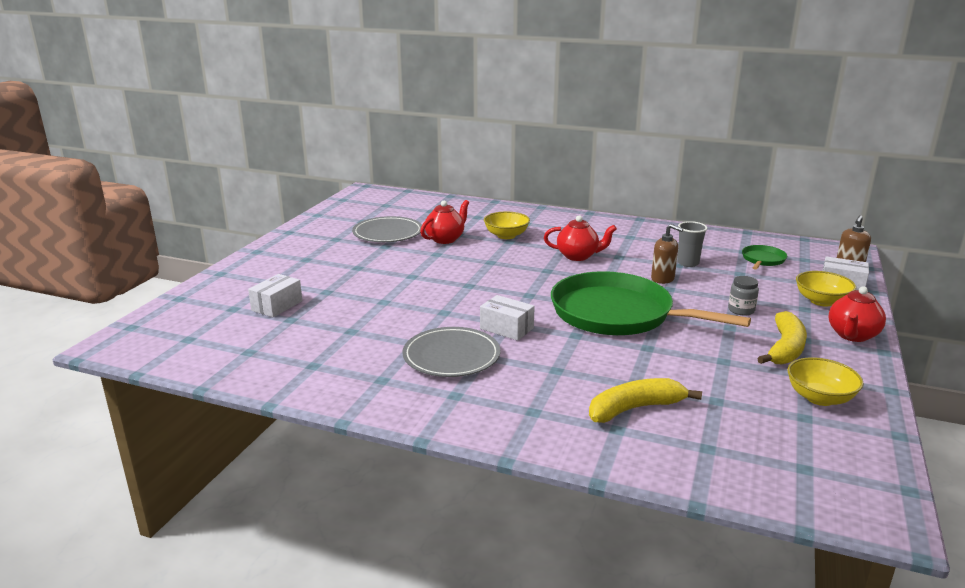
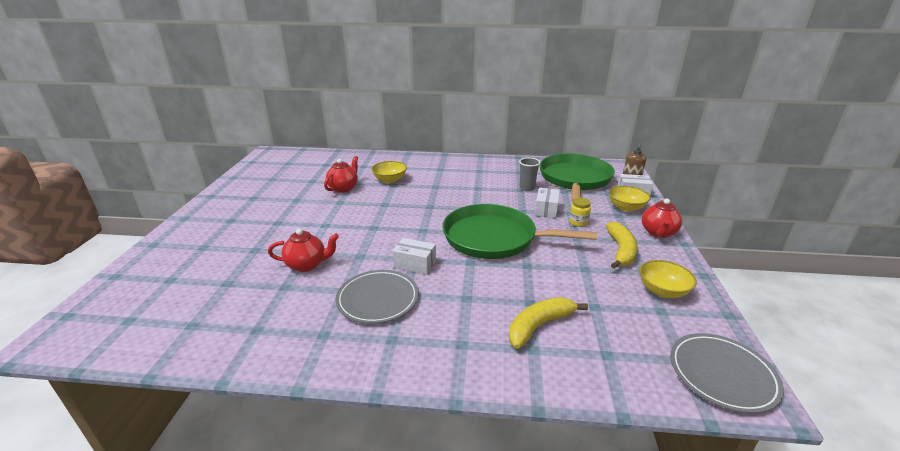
camera: 15 degrees left, 5 degrees up
white box [248,274,302,317] -> white box moved to [535,187,560,218]
grey plate [352,216,422,242] -> grey plate moved to [670,333,784,413]
red teapot [544,215,617,261] -> red teapot moved to [268,229,339,272]
brown soap dispenser [651,224,683,284] -> none
grey jar [728,276,759,316] -> yellow jar [569,197,591,227]
green pan [742,245,787,270] -> green pan [540,154,615,202], size x2.40

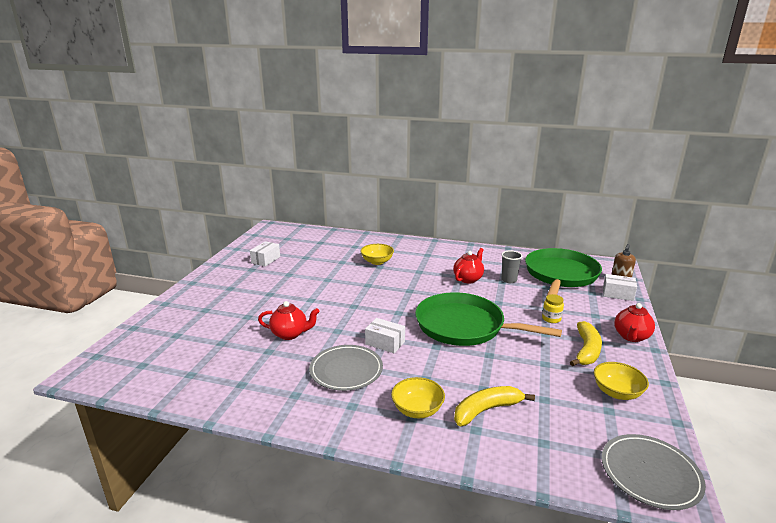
camera: 10 degrees right, 5 degrees down
red teapot [324,156,358,193] -> red teapot moved to [453,248,484,283]
white box [535,187,560,218] -> white box moved to [250,241,280,267]
yellow bowl [609,186,651,212] -> yellow bowl moved to [391,377,445,418]

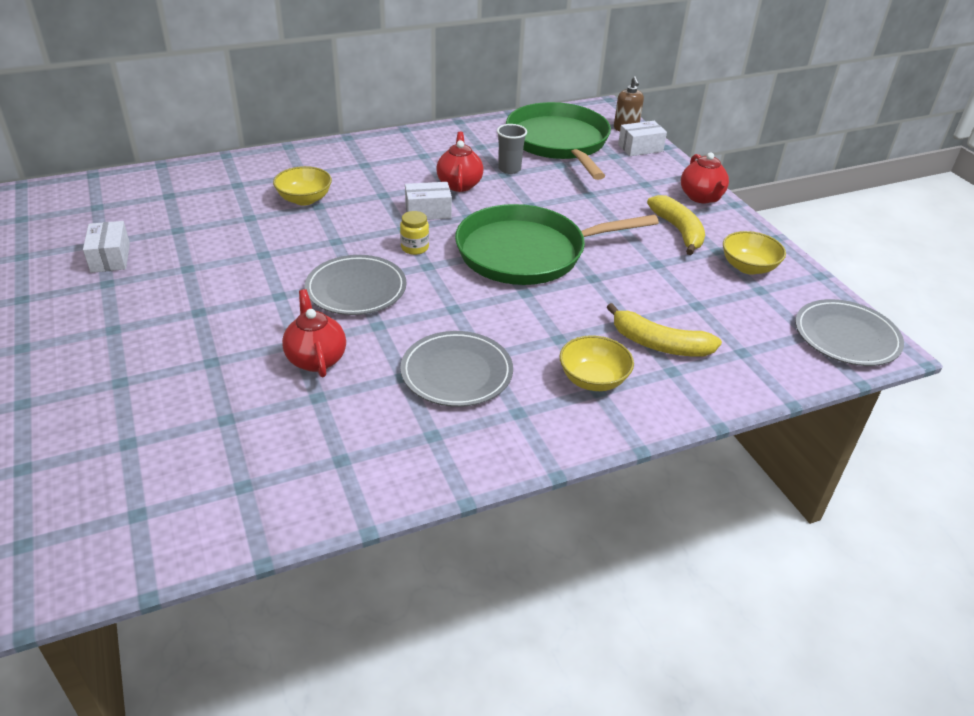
camera: 40 degrees left, 15 degrees up
red teapot [258,301,320,340] -> red teapot turned 75 degrees counterclockwise [282,289,346,377]
white box [365,318,405,353] -> white box moved to [405,182,452,220]
yellow banana [454,386,535,426] -> yellow banana turned 90 degrees counterclockwise [607,303,722,357]
yellow jar [542,294,564,323] -> yellow jar moved to [400,211,429,255]
none -> grey plate [305,255,407,315]

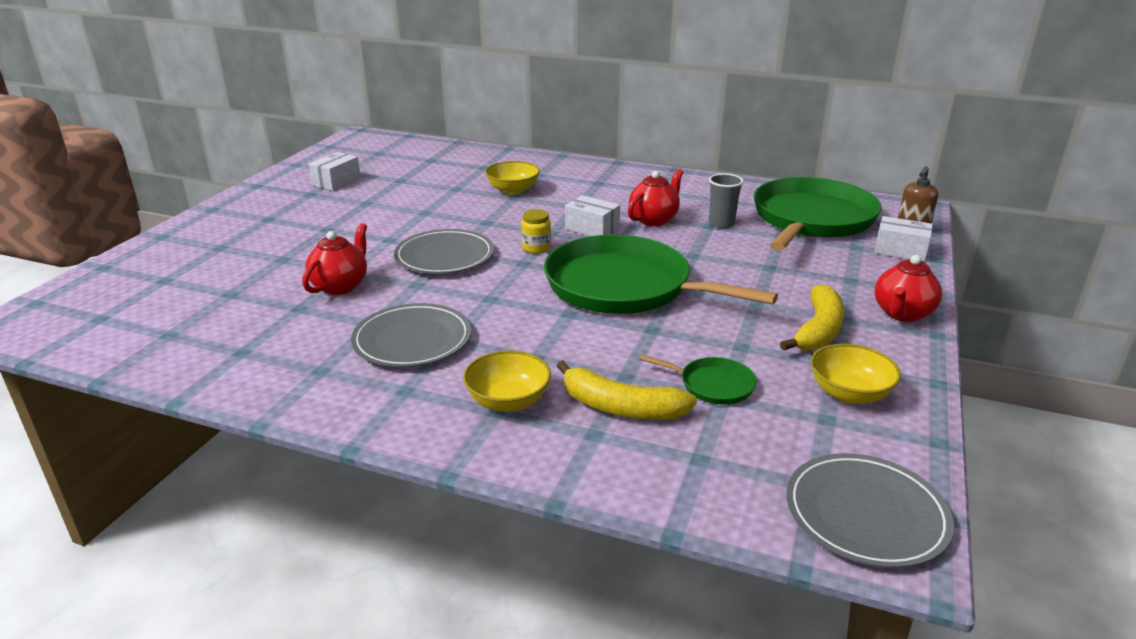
camera: 45 degrees right, 10 degrees down
yellow banana [607,303,722,357] -> yellow banana turned 45 degrees counterclockwise [557,360,697,420]
none -> green pan [640,354,757,405]

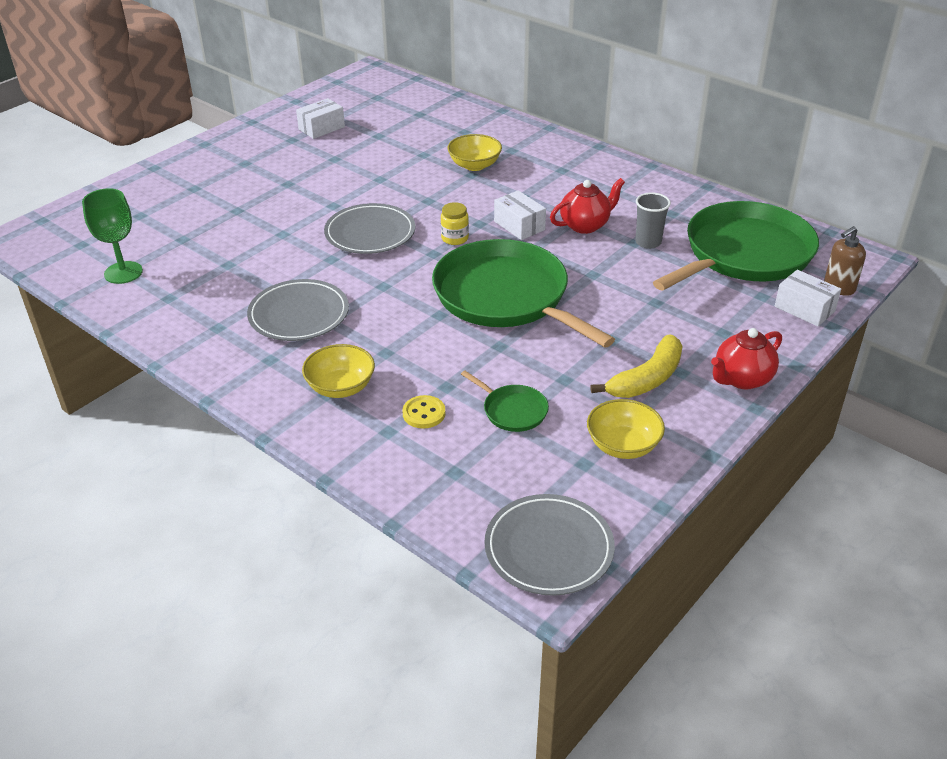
camera: 20 degrees right, 10 degrees up
red teapot [302,223,367,295] -> none
yellow banana [557,360,697,420] -> yellow button [402,395,445,429]
none -> green goblet [82,188,143,284]

